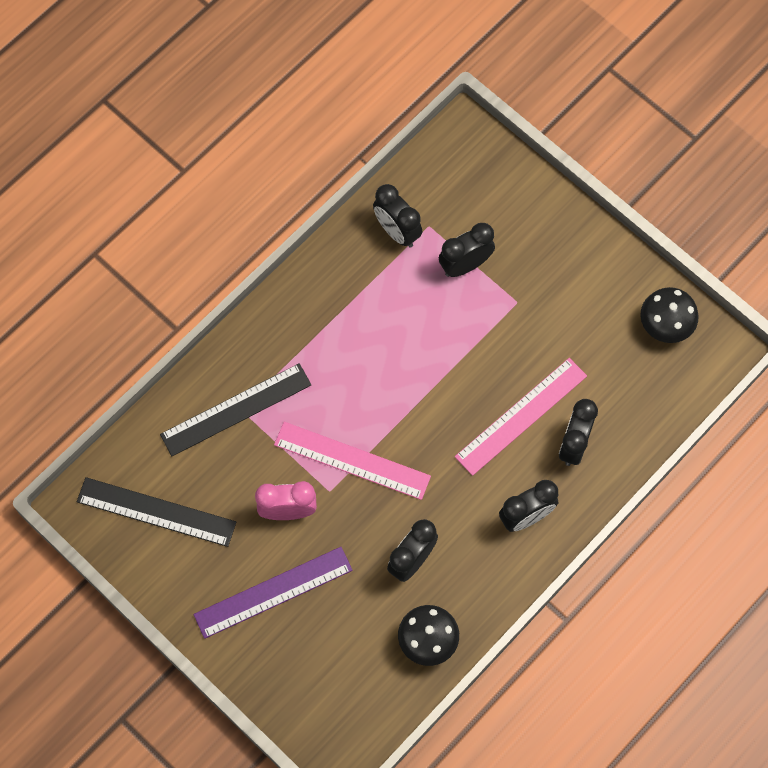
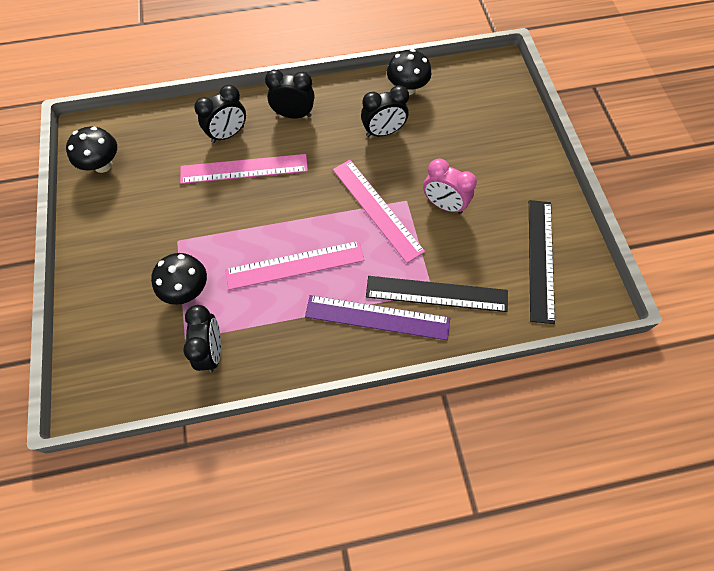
camera: 145 degrees left, 5 degrees down
black ruler [77,477,236,547] -> black ruler turned 45 degrees clockwise [529,200,555,324]
purple ruler [193,547,353,639] -> purple ruler moved to [305,295,450,340]
black clock [439,223,495,277] -> black mushroom [151,253,207,305]
none -> pink ruler [225,241,365,290]

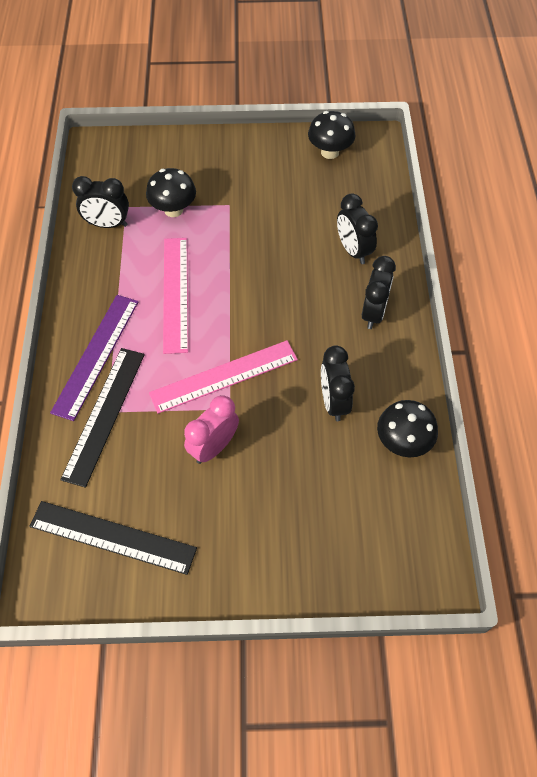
camera: 100 degrees right, 5 degrees down
pink ruler [180,154,308,184] -> none

